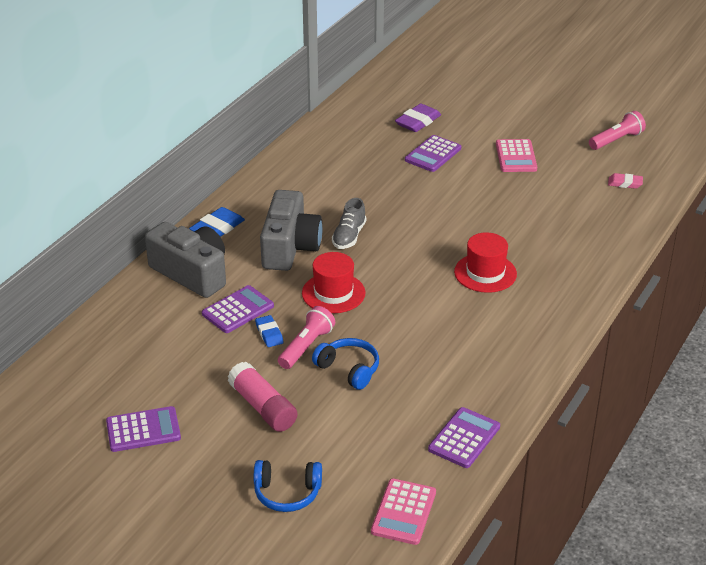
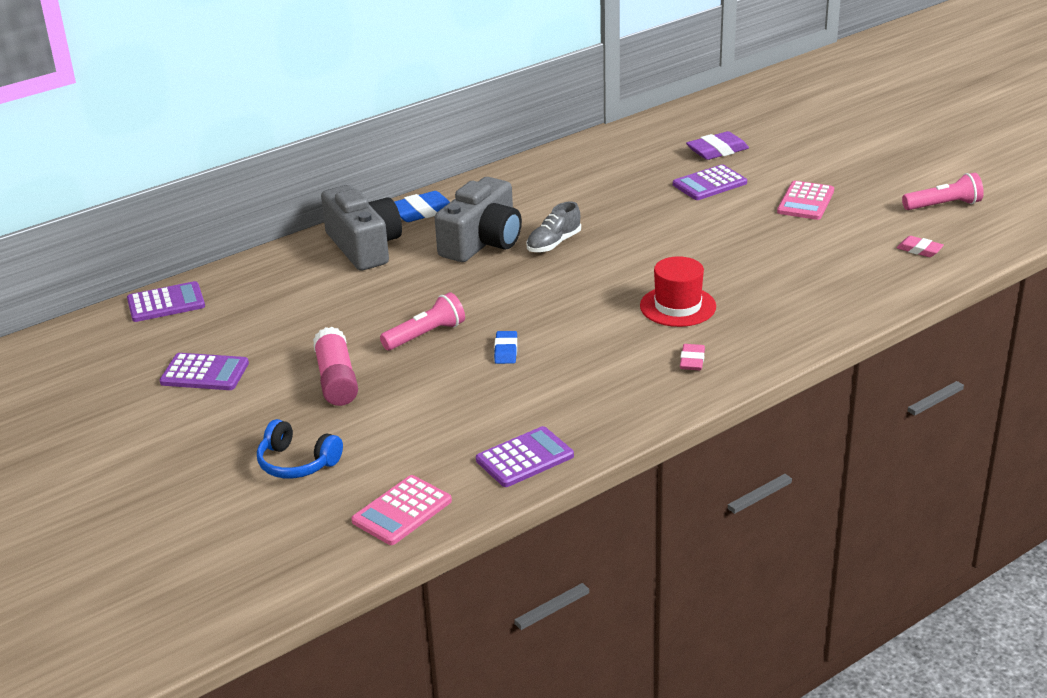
camera: 25 degrees right, 5 degrees down
purple calculator [202,285,274,333] -> purple calculator moved to [127,281,205,322]
blue eraser [255,315,284,347] -> blue eraser moved to [494,331,517,364]
red hat [302,252,365,313] -> none
blue headphones [312,338,379,390] -> none
none -> pink eraser [680,344,705,370]

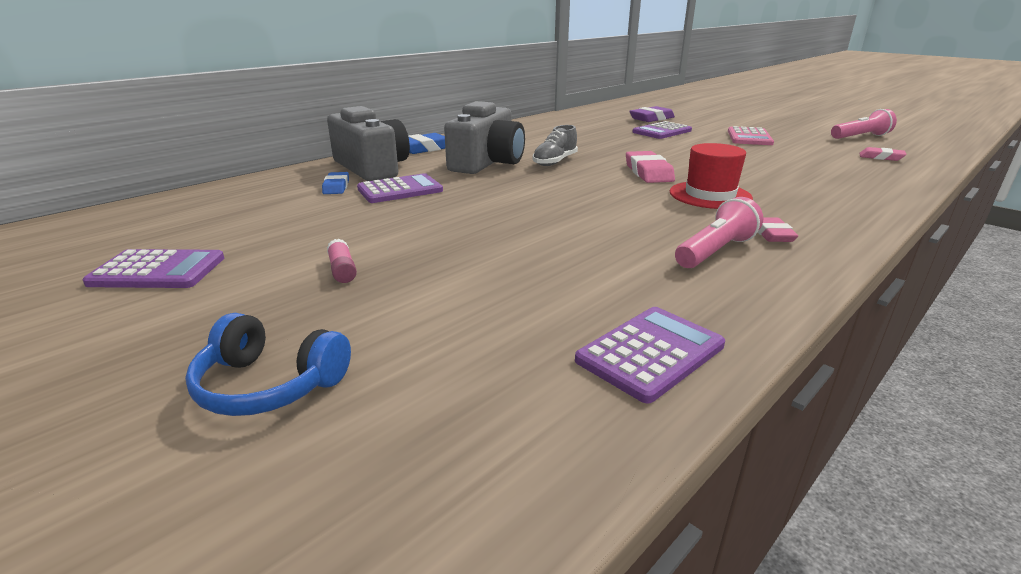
camera: 10 degrees left, 5 degrees down
purple calculator [127,281,205,322] -> purple calculator moved to [357,173,443,203]
pink glue stick [313,327,358,406] -> pink glue stick [327,239,357,283], size x0.48
pink calculator [351,475,452,545] -> none
pink flashlight [380,292,465,350] -> pink flashlight moved to [675,197,763,268]
blue eraser [494,331,517,364] -> blue eraser moved to [322,172,349,194]
none -> pink eraser [626,151,675,183]

